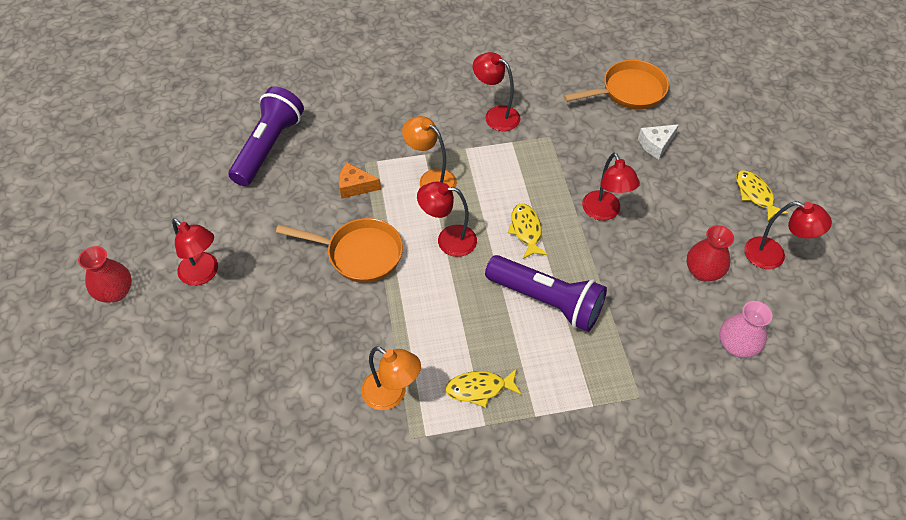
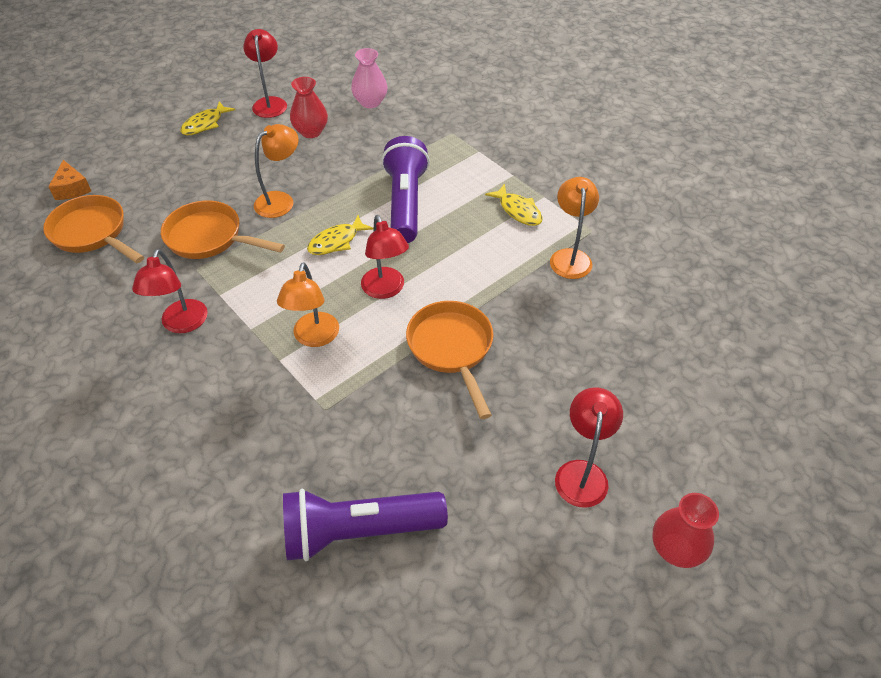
camera: 120 degrees left, 5 degrees down
orange cheese [339,163,381,199] -> orange cheese moved to [48,160,91,200]
red lamp [582,153,640,221] -> orange lamp [254,124,298,218]
white cheese [638,124,679,159] -> none
none -> orange pan [161,200,285,259]

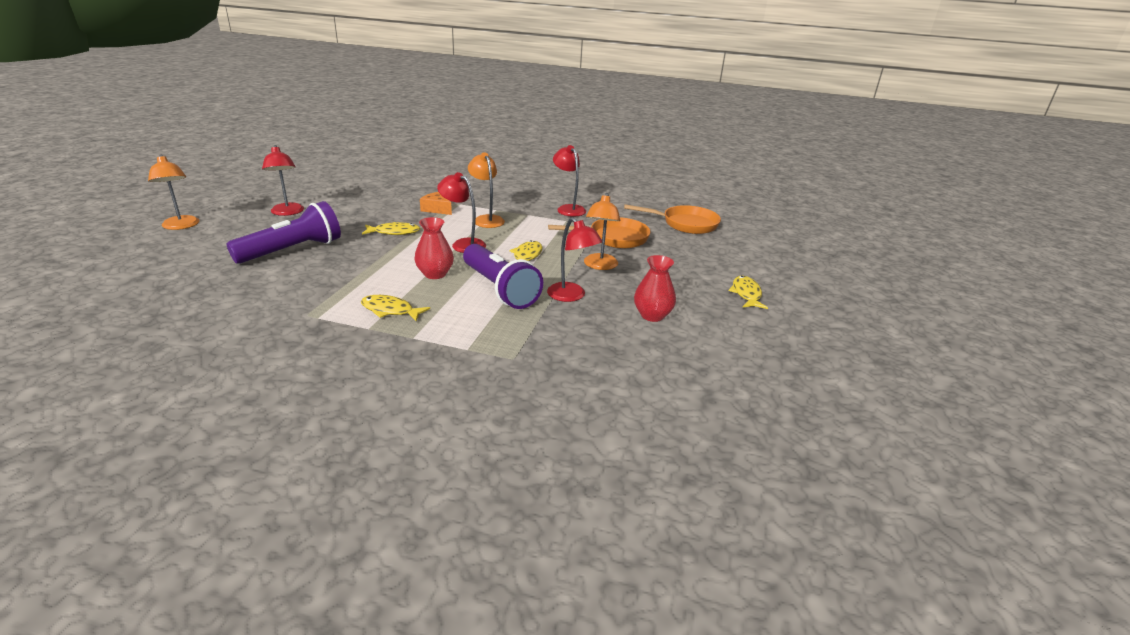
camera: 145 degrees right, 20 degrees down
orange cheese [48,160,91,200] -> orange cheese moved to [420,192,452,215]
red lamp [243,29,287,118] -> red lamp moved to [547,217,603,302]
purple flashlight [283,489,448,561] -> purple flashlight moved to [226,201,341,264]
pink vase [351,48,387,108] -> none
orange pan [406,301,493,419] -> yellow fish [362,222,420,235]
orange lamp [550,177,599,279] -> orange lamp moved to [148,155,199,230]
red vase [652,493,719,568] -> red vase moved to [414,217,454,279]

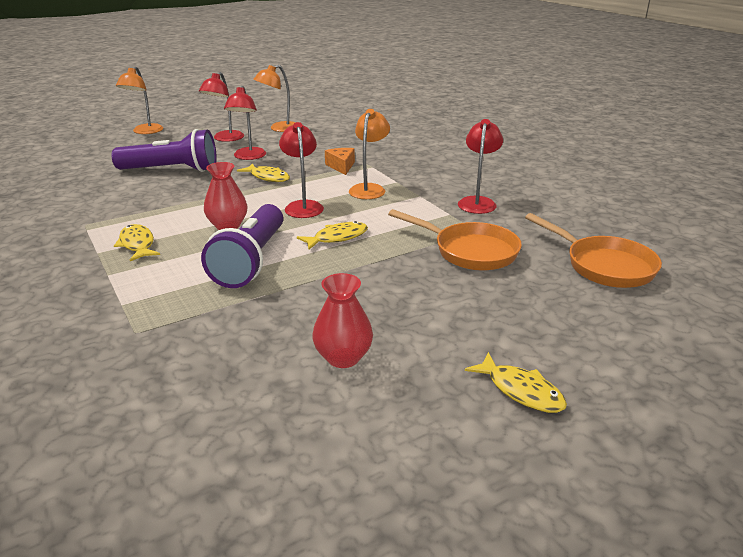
camera: 45 degrees right, 0 degrees up
red lamp [547,217,603,302] -> red lamp moved to [224,86,266,160]
orange lamp [584,193,620,270] -> orange lamp moved to [253,65,295,132]
yellow fish [729,276,768,309] -> yellow fish turned 90 degrees clockwise [465,352,567,413]

